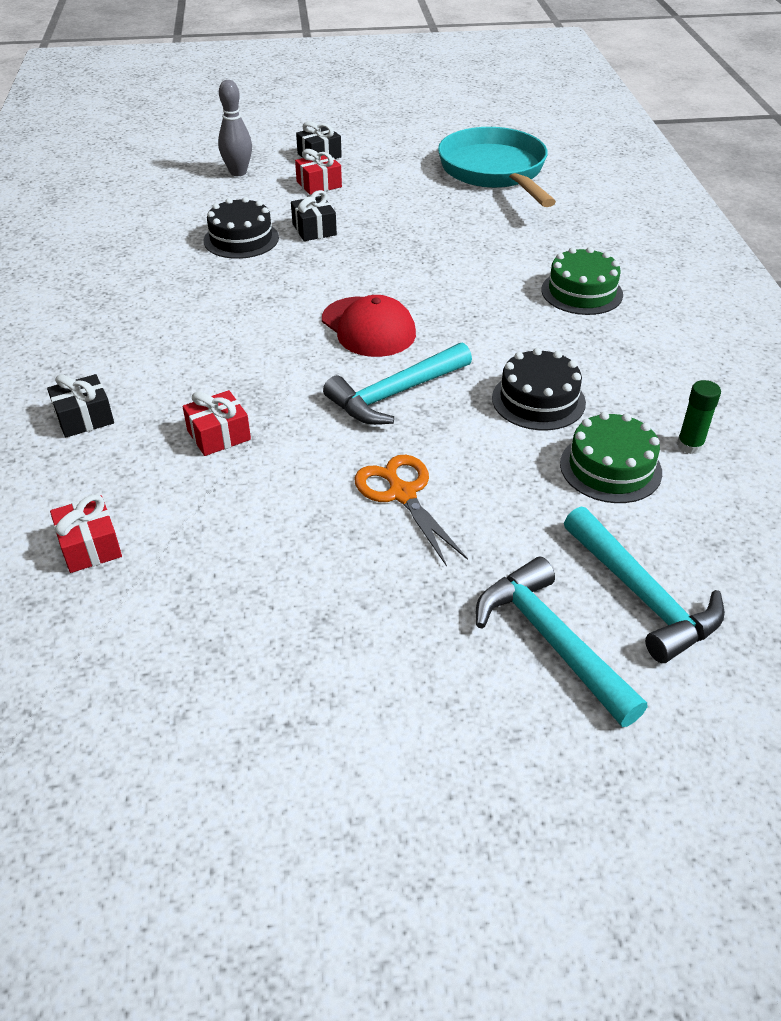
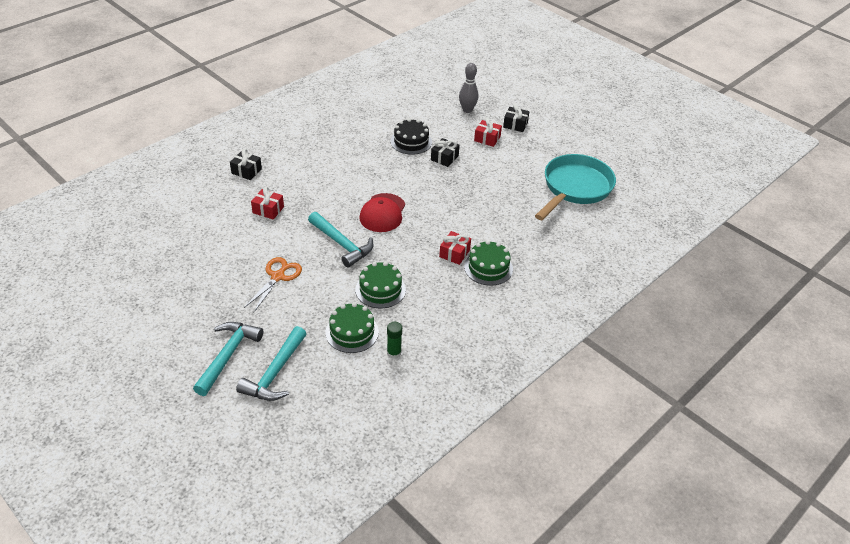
camera: 50 degrees right, 0 degrees up
red gift [50,495,122,573] -> red gift moved to [439,231,471,265]
turquoise hammer [323,342,472,425] -> turquoise hammer turned 150 degrees counterclockwise [308,212,373,268]
black cake [492,348,586,430] -> green cake [355,262,406,308]

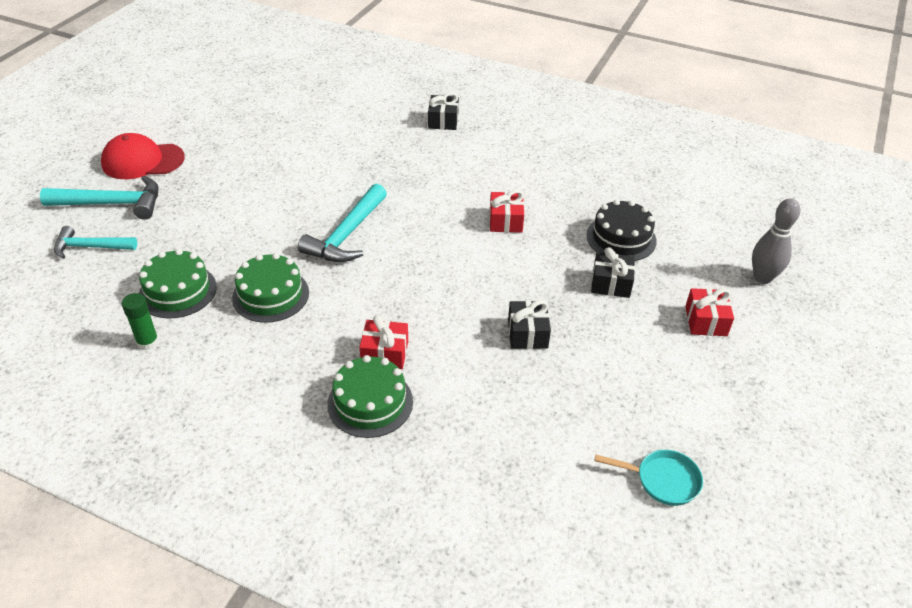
camera: 70 degrees right, 0 degrees up
turquoise hammer [236,326,307,401] -> turquoise hammer [54,226,137,259], size x0.66
orange scissors [244,257,302,312] -> none
red gift [251,187,284,220] -> red gift moved to [489,190,524,233]
red cap [359,193,405,232] -> red cap moved to [101,133,185,179]
black gift [503,104,530,132] -> black gift moved to [508,300,551,349]
turquoise pan [535,154,616,220] -> turquoise pan [595,450,703,506], size x0.42

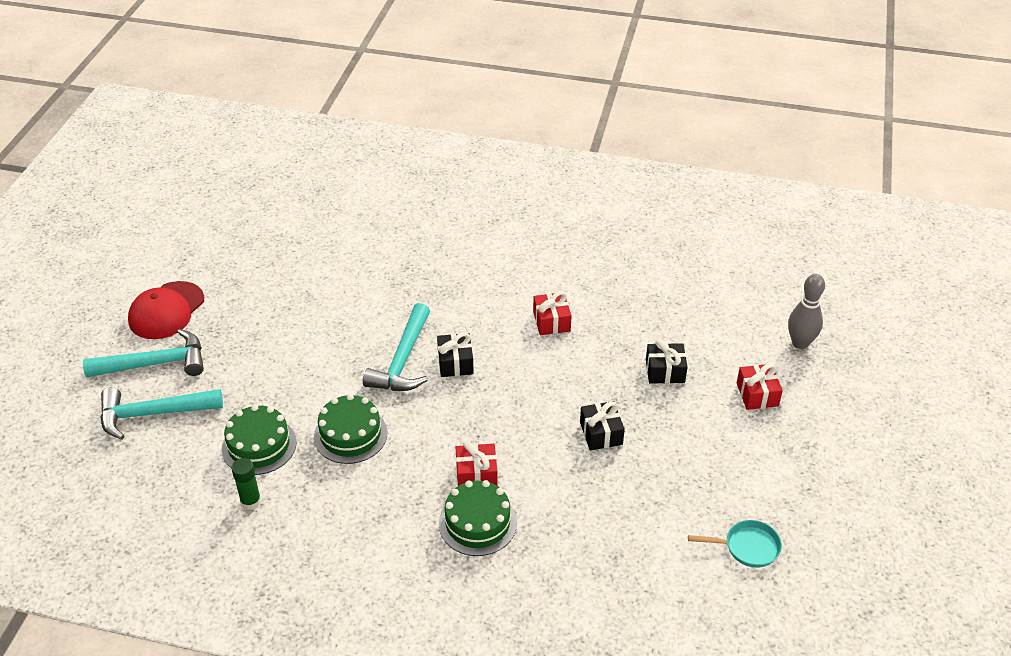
camera: 10 degrees left, 0 degrees up
turquoise hammer [54,226,137,259] -> turquoise hammer [100,387,223,440], size x1.50
red cap [101,133,185,179] -> red cap turned 45 degrees counterclockwise [128,281,204,339]
black gift [428,92,459,130] -> black gift moved to [437,332,474,377]
black cake [586,199,657,261] -> none

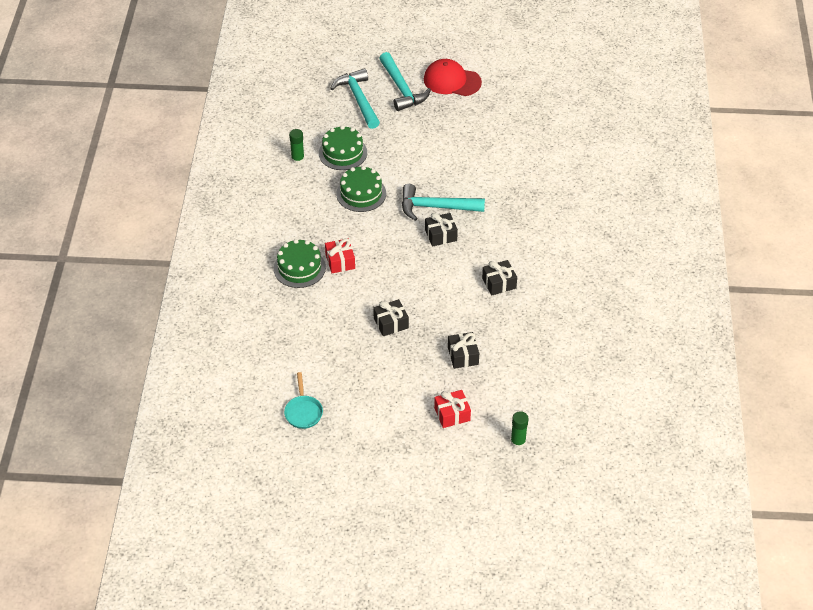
camera: 80 degrees right, 5 degrees up
red gift [533,291,572,335] -> black gift [482,260,517,296]
grey bowling pin [788,274,825,349] -> green glue stick [511,411,529,448]

